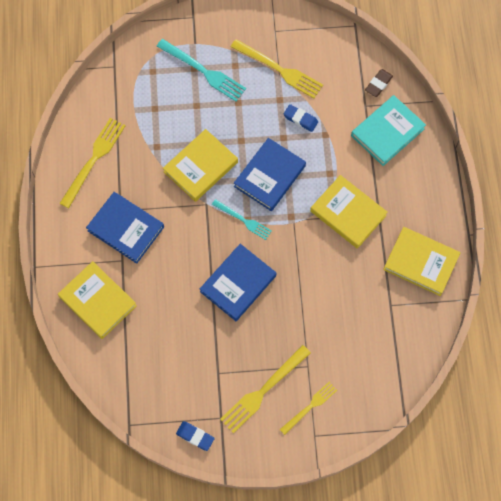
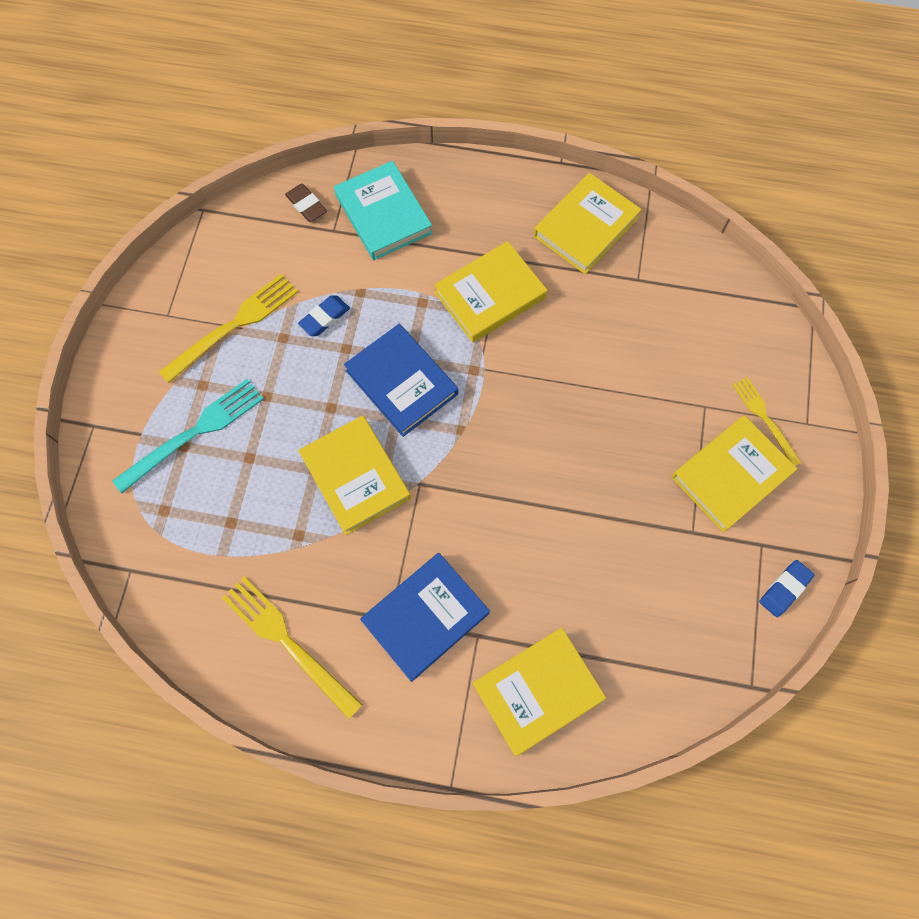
camera: 75 degrees left, 0 degrees up
blue book [200,244,276,321] -> none
turquoise fork [212,199,272,240] -> none
yellow fork [220,345,311,433] -> yellow book [672,415,797,532]

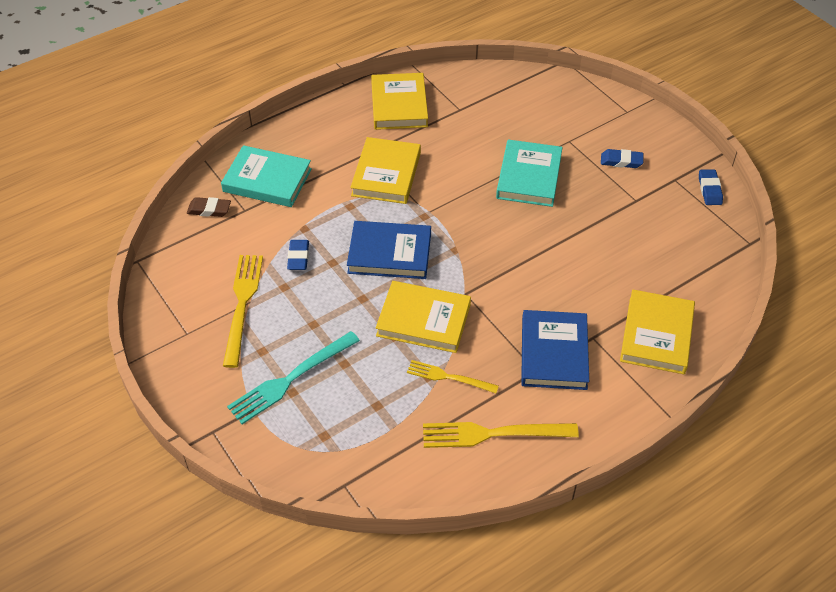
camera: 45 degrees left, 20 degrees down
turquoise fork [112,379,264,493] -> turquoise fork turned 135 degrees counterclockwise [227,331,360,424]
yellow book [672,415,797,532] -> blue eraser [601,149,644,168]
yellow fork [733,377,802,466] -> yellow fork moved to [407,360,499,393]
none -> turquoise book [496,139,563,207]

